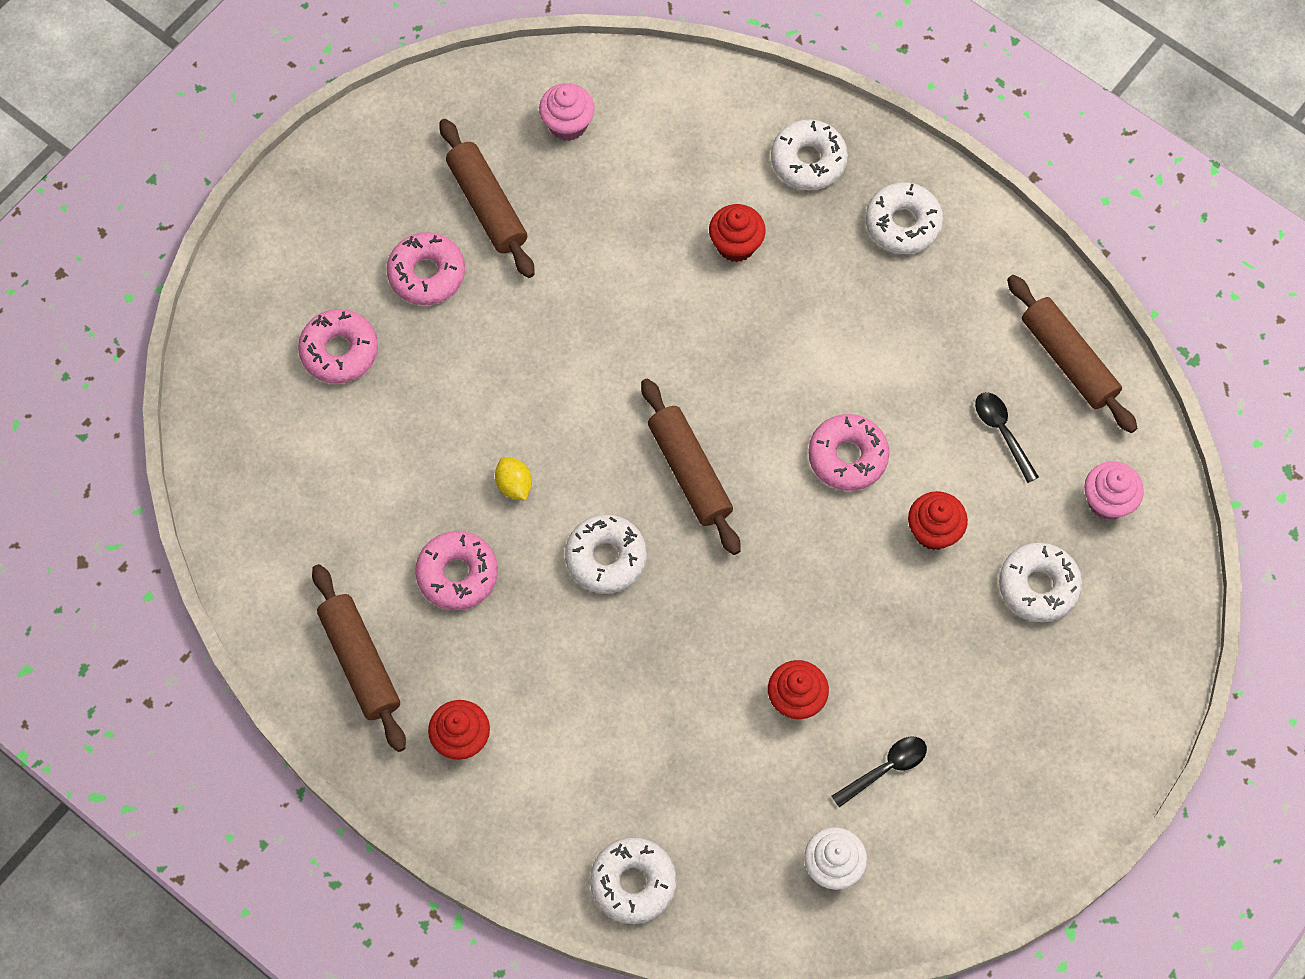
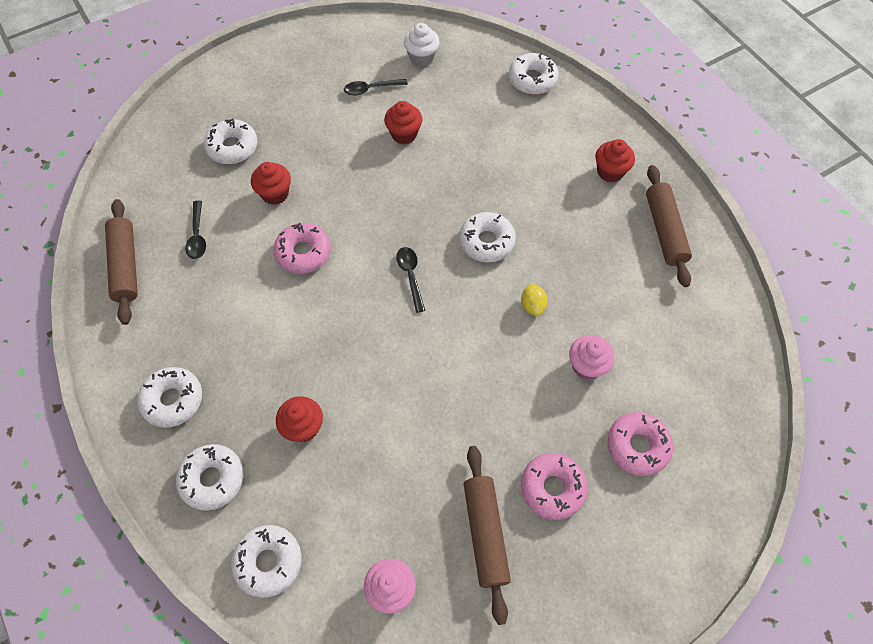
camera: 160 degrees left, 5 degrees down
pink donut [415,531,498,610] -> none
brown rolling pin [641,378,741,555] -> black spoon [396,247,425,313]
pink cupcake [1084,461,1144,520] -> pink cupcake moved to [569,335,615,380]
none -> white donut [231,525,302,598]

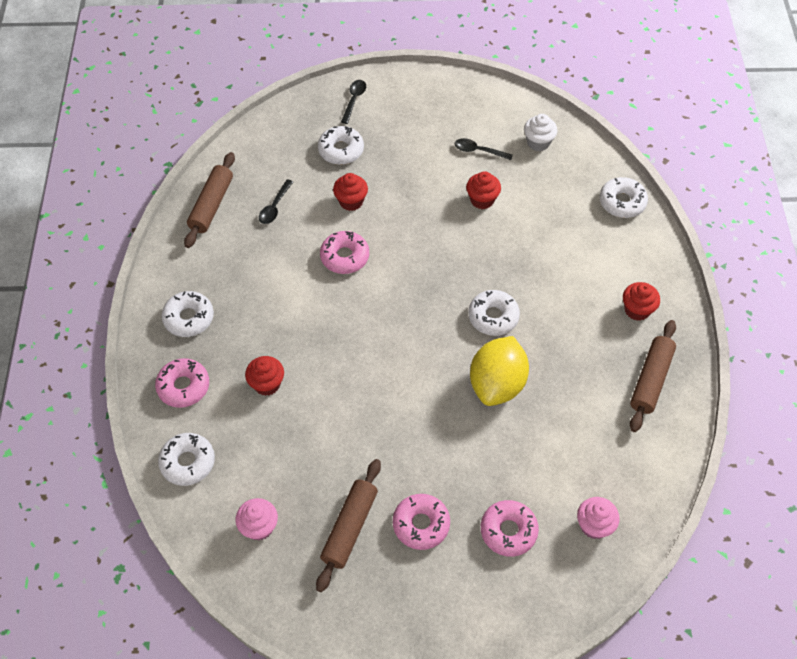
camera: 30 degrees right, 5 degrees down
white donut [176,444,244,511] -> pink donut [155,358,209,408]
black spoon [396,247,425,313] -> black spoon moved to [341,80,366,124]
yellow lemon [521,283,548,317] -> yellow lemon [470,336,529,406], size x2.41
pink cupcake [569,335,615,380] -> pink cupcake moved to [577,497,620,539]

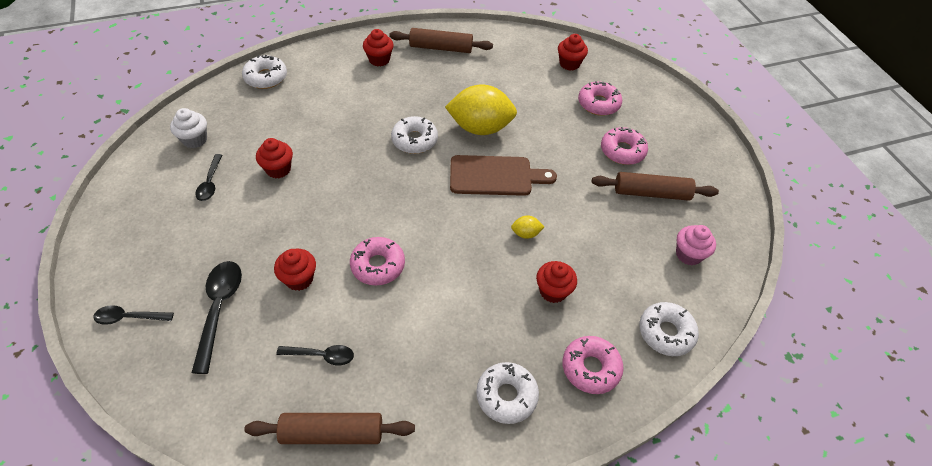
camera: 110 degrees left, 5 degrees down
white donut [318,126,364,165] -> black spoon [191,261,242,374]
pink cupcake [577,497,620,539] -> red cupcake [558,34,588,71]
none -> brown cutting board [450,155,557,196]
none -> yellow lemon [511,215,544,239]

